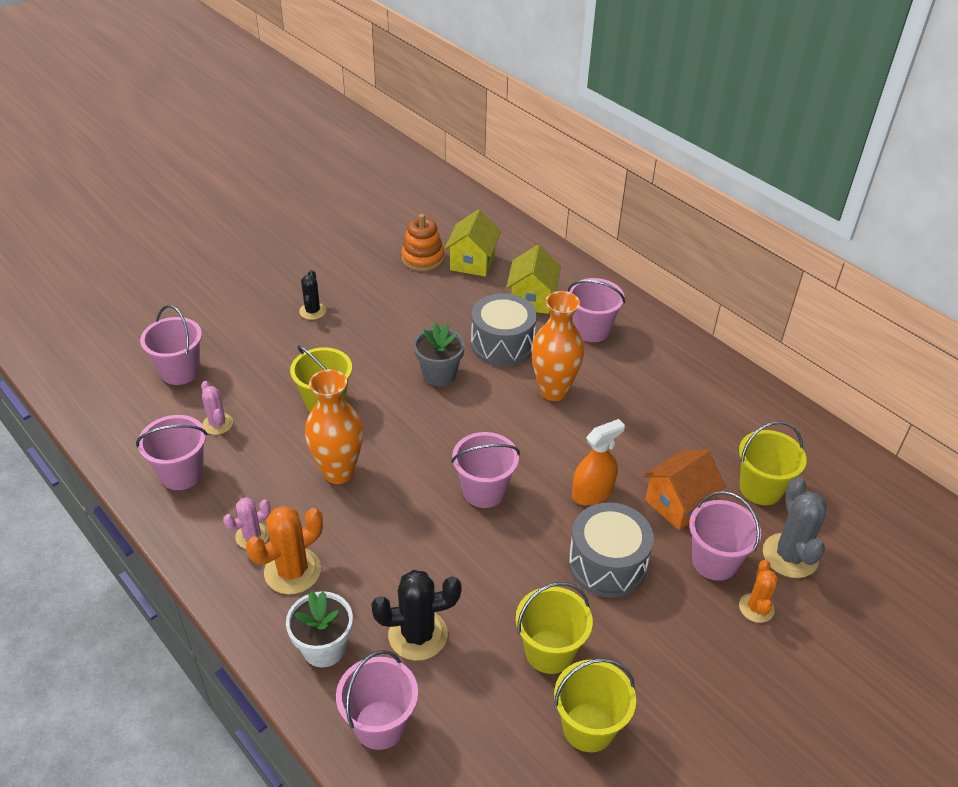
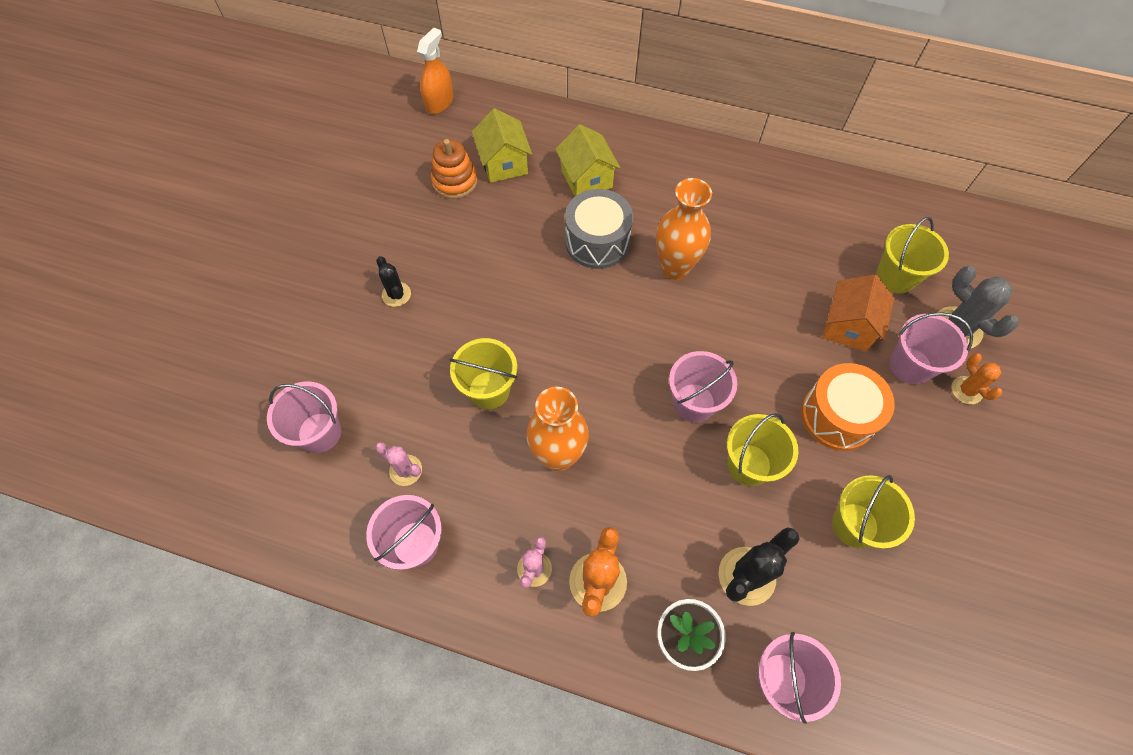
camera: 30 degrees left, 20 degrees up
grey flower pot [413,323,465,386] -> none
yellow bucket [554,658,636,752] -> yellow bucket moved to [727,413,799,486]
pink bucket [568,278,625,342] -> none
grey drum [568,502,654,598] -> orange drum [801,363,895,451]
orange spray bottle [572,419,625,506] -> orange spray bottle moved to [417,27,453,114]

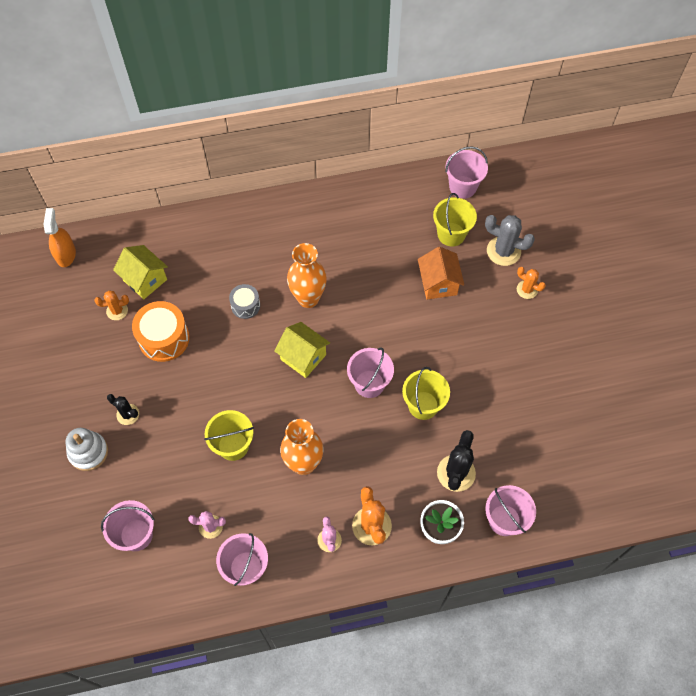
camera: 30 degrees left, 0 degrees up
orange stacking toy [431,139,478,199] -> orange cactus [95,290,129,320]
yellow house [555,124,620,196] -> yellow house moved to [274,322,330,378]
grey drum [565,189,633,269] -> grey drum [229,284,260,319], size x0.58
orange drum [801,363,895,451] -> orange drum moved to [132,301,190,362]
yellow bucket [832,475,915,549] -> none
pink bucket [890,312,973,384] -> pink bucket moved to [445,146,488,199]
none -> white stacking toy [66,428,108,471]

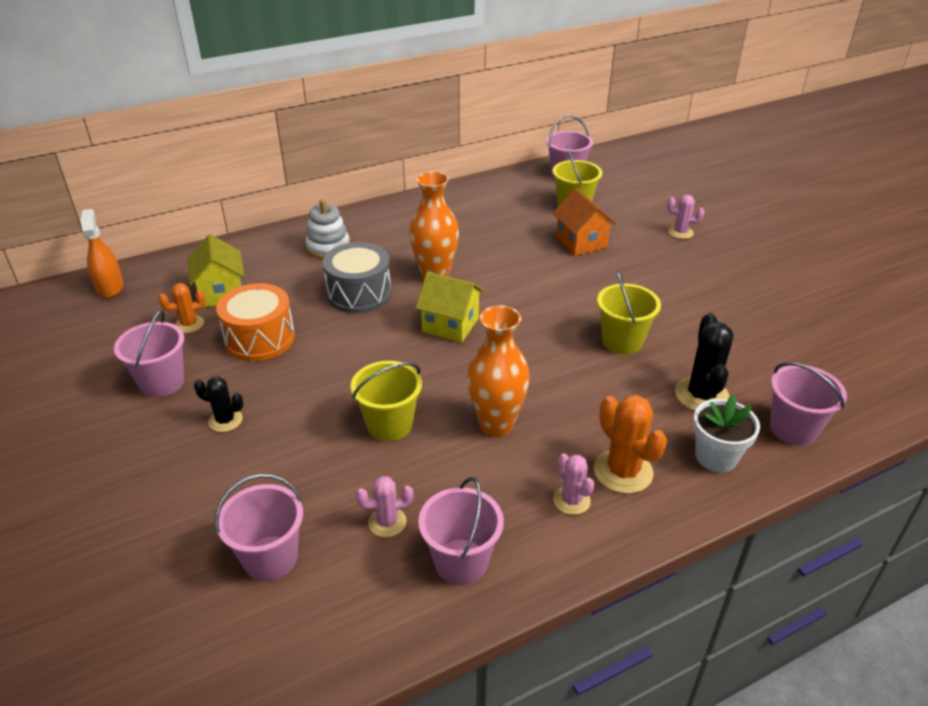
camera: 15 degrees left, 25 degrees down
white stacking toy [66,428,108,471] -> white stacking toy moved to [305,199,350,259]
yellow house [113,245,168,299] -> yellow house turned 45 degrees clockwise [188,234,244,308]
grey drum [229,284,260,319] -> grey drum [323,242,392,313], size x1.71
pink bucket [347,347,394,398] -> pink bucket moved to [114,310,184,397]
grey cactus [485,215,535,266] -> none
orange cactus [517,267,546,299] -> pink cactus [667,195,704,239]

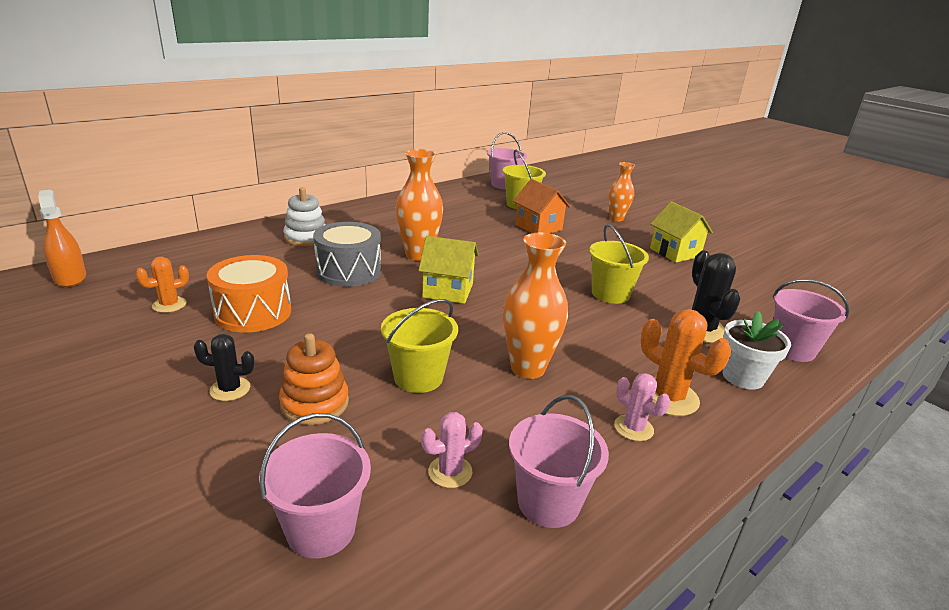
camera: 15 degrees left, 10 degrees down
pink bucket [114,310,184,397] -> none
yellow house [188,234,244,308] -> yellow house moved to [650,201,713,263]
pink cactus [667,195,704,239] -> orange vase [608,162,635,221]
none -> orange stacking toy [279,333,349,425]

